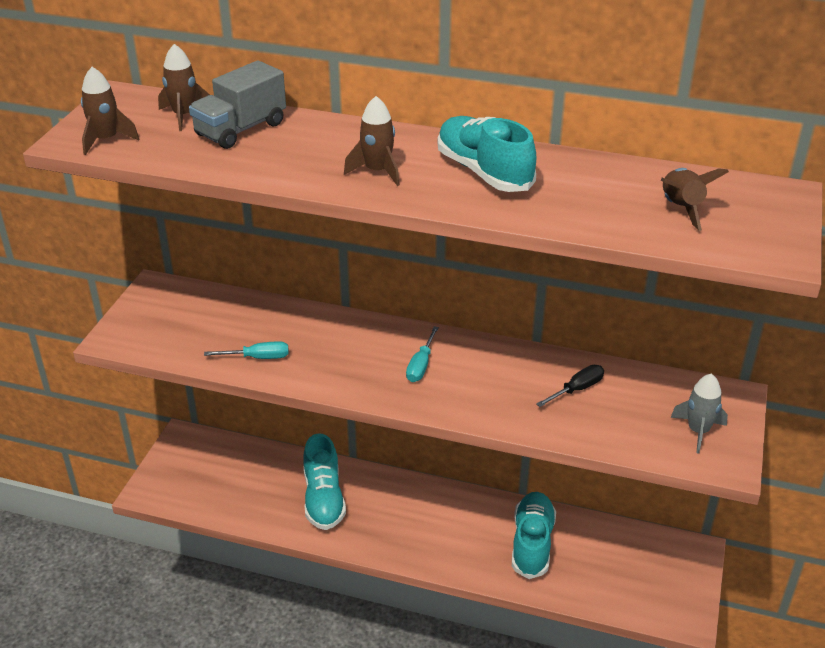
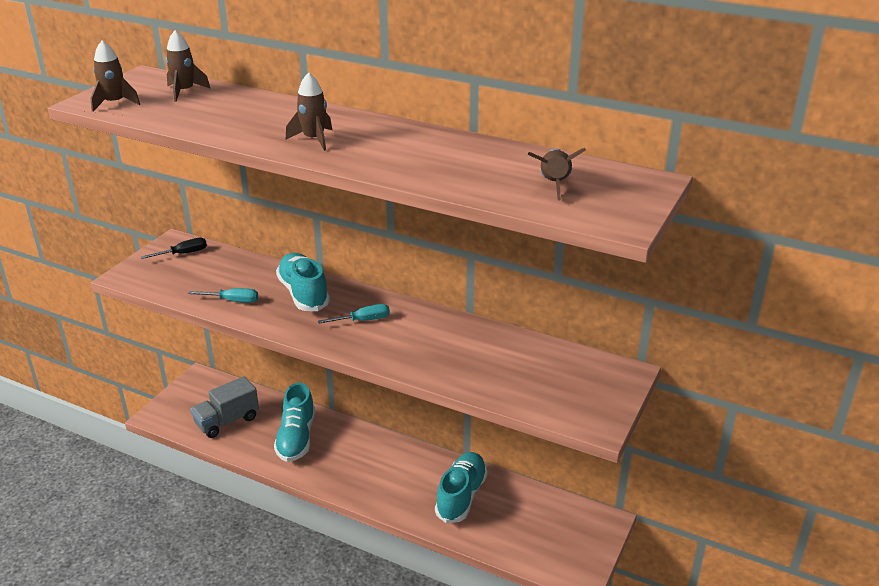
camera: 10 degrees right, 5 degrees down
grey truck [189,60,286,149] -> grey truck moved to [190,376,259,438]
turquoise screwdriver [406,326,439,382] -> turquoise screwdriver turned 135 degrees counterclockwise [318,304,390,324]
turquoise shoe [438,116,536,192] -> turquoise shoe moved to [276,253,330,311]
black screwdriver [536,365,604,407] -> black screwdriver moved to [141,237,207,259]
grey rocket [671,374,728,454] -> none

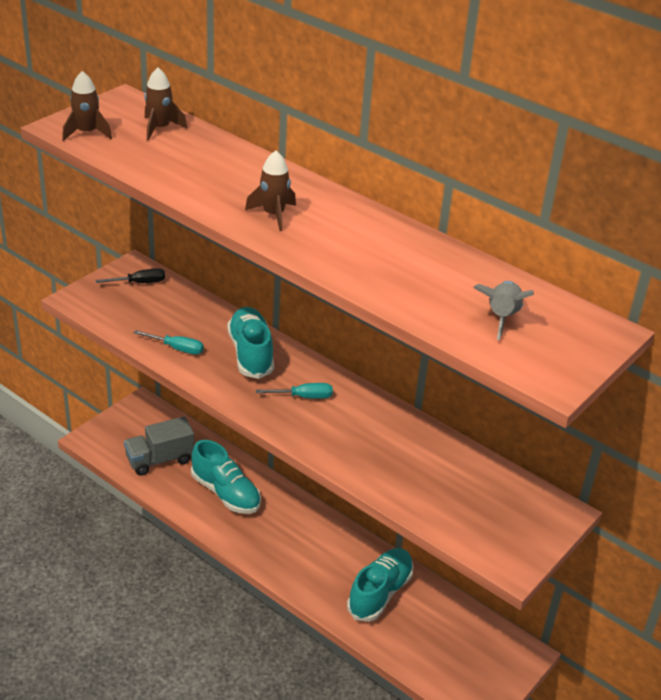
camera: 10 degrees right, 5 degrees up
turquoise shoe [274,383,315,462] -> turquoise shoe turned 60 degrees counterclockwise [191,440,261,514]
brown rocket [528,148,586,201] -> grey rocket [473,281,534,340]

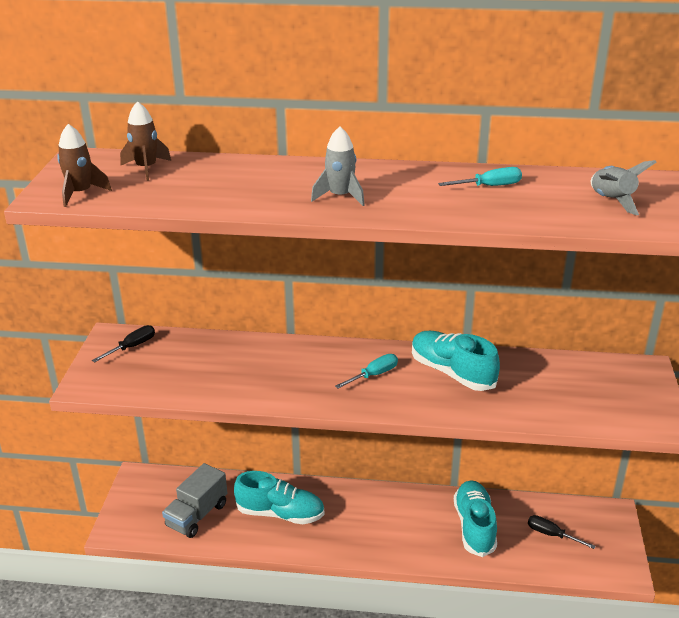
camera: 30 degrees left, 5 degrees down
turquoise screwdriver [134,330,204,355] -> turquoise screwdriver moved to [438,167,522,186]
turquoise shoe [227,307,274,379] -> turquoise shoe moved to [412,331,500,391]
brown rocket [245,151,296,231] -> grey rocket [311,126,365,206]
none -> black screwdriver [528,515,595,549]

